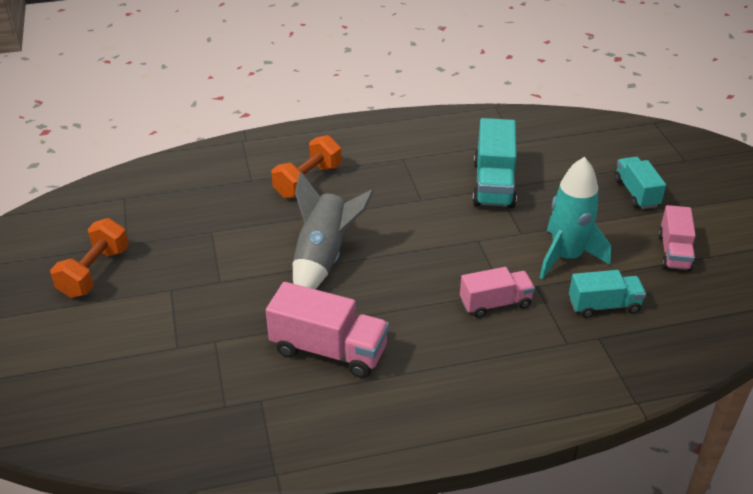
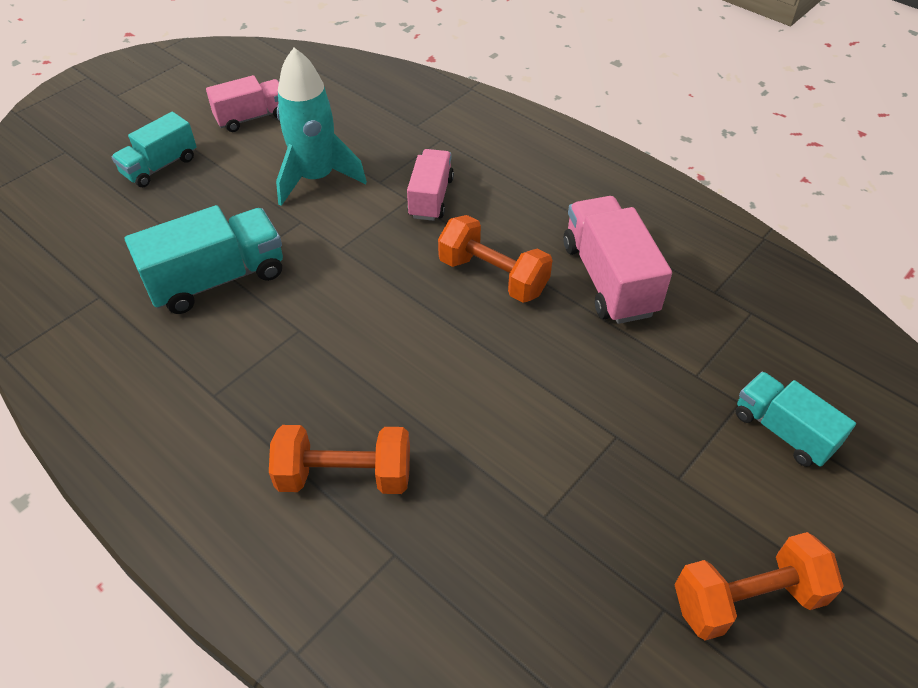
camera: 125 degrees left, 10 degrees up
grey rocket [293,172,374,289] -> none
pink truck [460,267,535,318] -> pink truck turned 60 degrees clockwise [407,149,454,221]
turquoise truck [569,270,646,318] -> turquoise truck moved to [736,371,856,467]
none -> orange dumbbell [438,215,552,303]

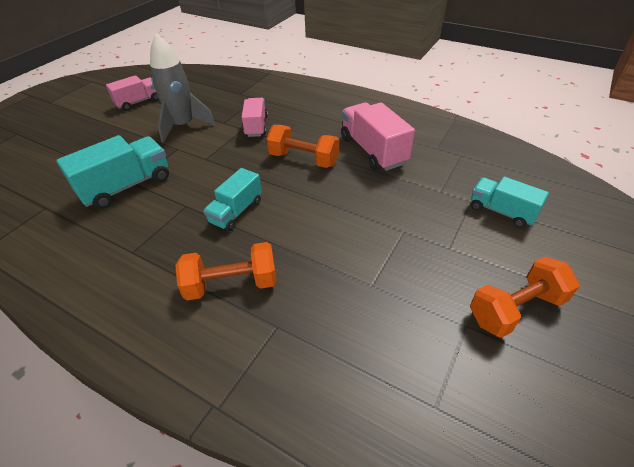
camera: 10 degrees left, 5 degrees down
turquoise truck [111,112,197,187] -> turquoise truck moved to [203,168,262,231]
turquoise rocket [276,48,367,206] -> grey rocket [150,33,215,143]

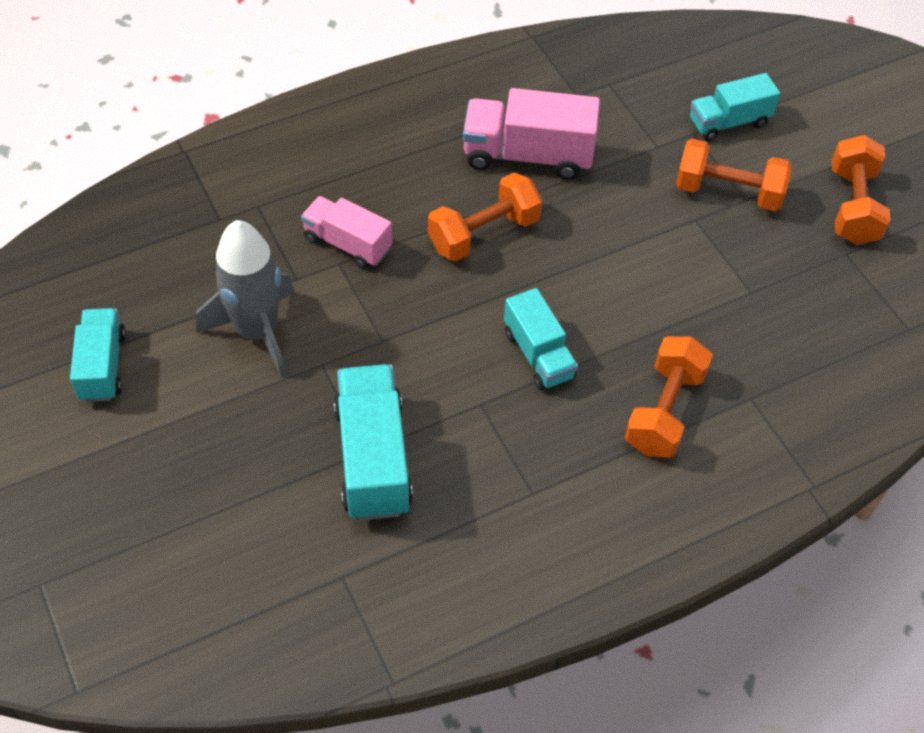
camera: 60 degrees left, 10 degrees up
pink truck [106,75,159,111] -> turquoise truck [70,308,126,402]
none -> orange dumbbell [676,139,792,211]

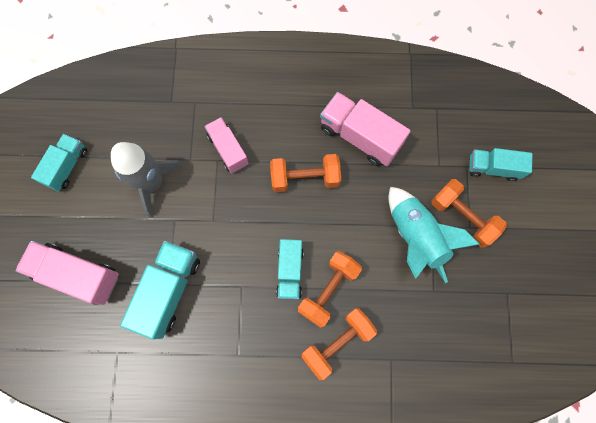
camera: 30 degrees right, 20 degrees up
orange dumbbell [832,135,891,245] -> orange dumbbell moved to [298,251,362,328]
none -> pink truck [16,241,119,305]
none -> turquoise rocket [389,187,480,283]

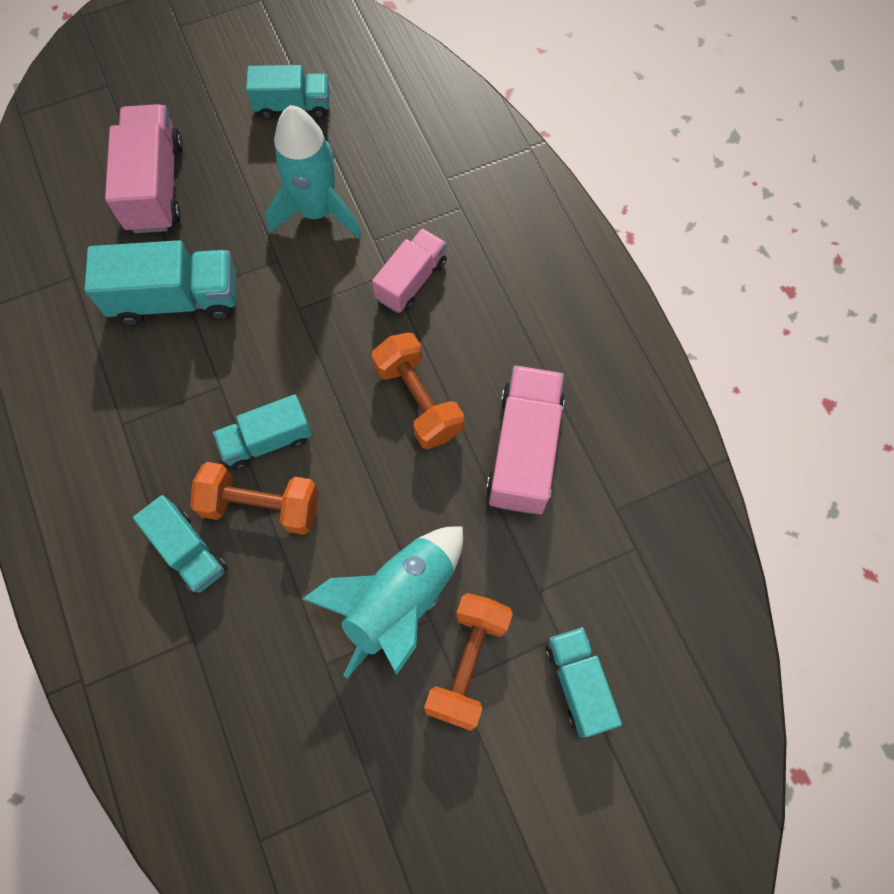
camera: 65 degrees right, 5 degrees down
grey rocket [111,142,184,218] -> turquoise rocket [265,105,361,238]
orange dumbbell [301,309,377,380] -> turquoise truck [133,495,227,594]

